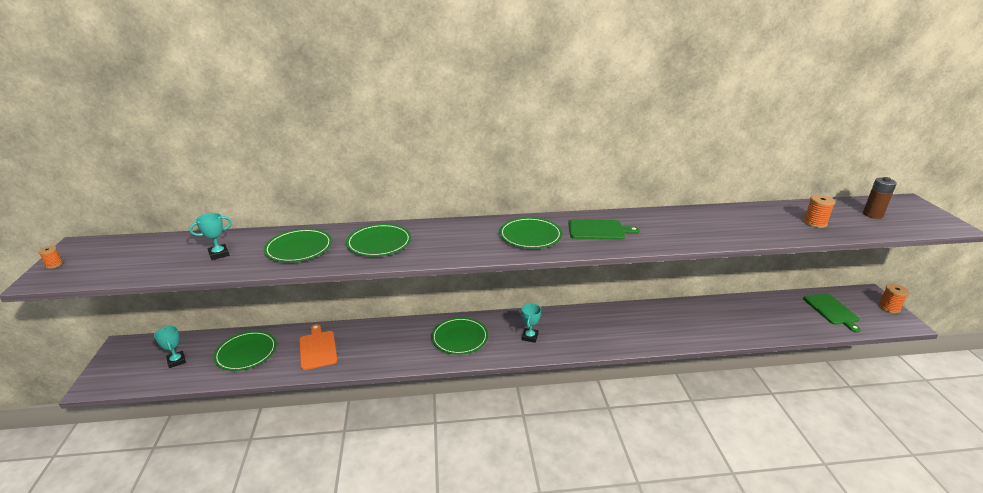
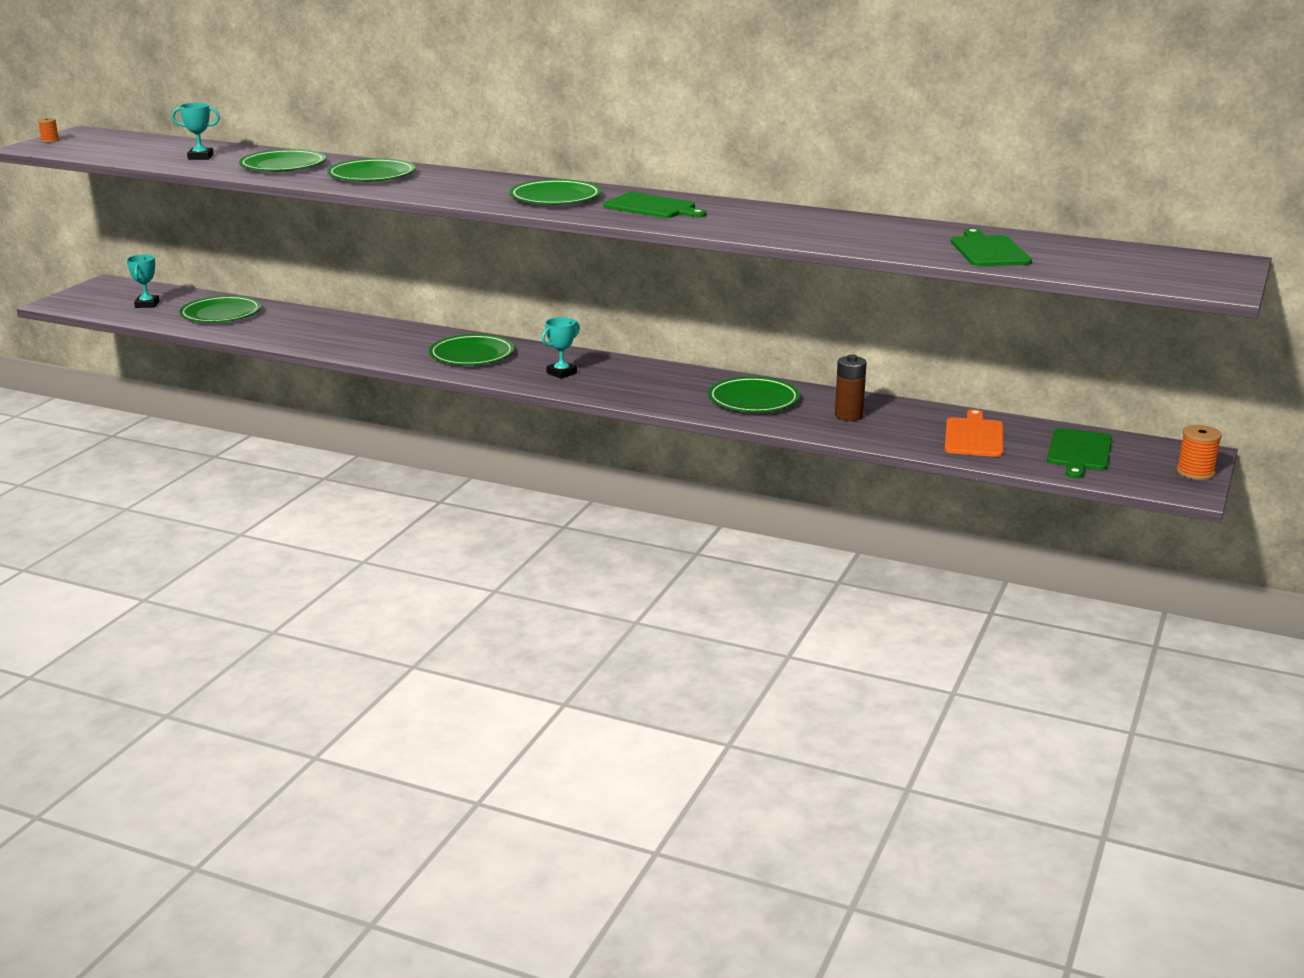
camera: 30 degrees right, 5 degrees down
orange cutting board [299,324,337,370] -> orange cutting board moved to [945,409,1004,457]
orange spool [803,195,836,228] -> green cutting board [951,228,1032,266]
brown battery [863,177,897,219] -> brown battery moved to [835,355,867,421]
none -> green plate [708,377,800,412]

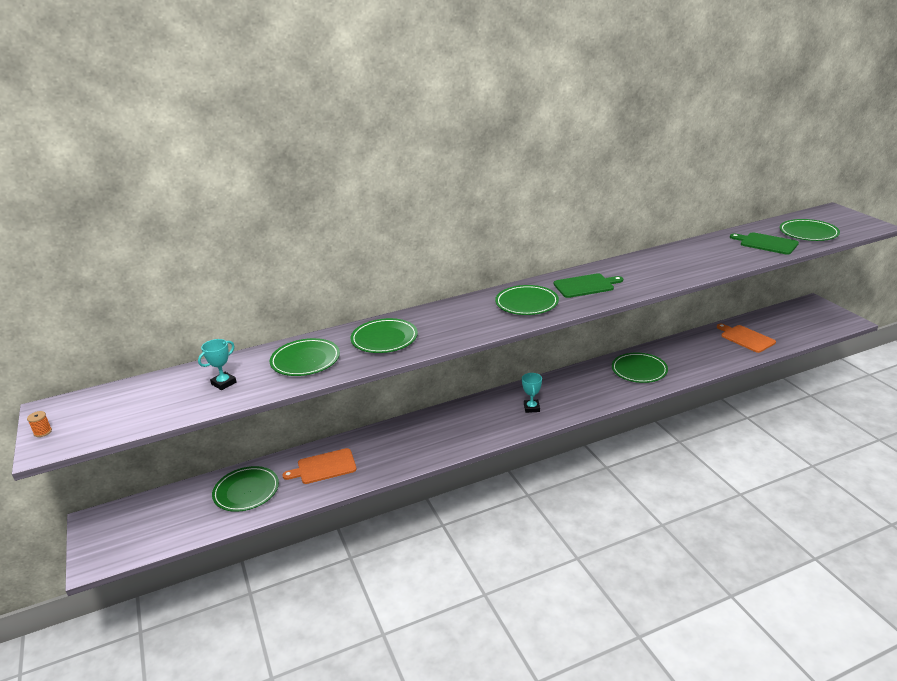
camera: 45 degrees left, 5 degrees up
turquoise trophy [126,254,159,308] -> none
green plate [429,334,514,365] -> green plate moved to [780,219,840,241]
brown battery [835,355,867,421] -> none
green cutting board [1047,428,1112,478] -> none
orange spool [1177,425,1222,480] -> none
none -> orange cutting board [282,448,357,484]

